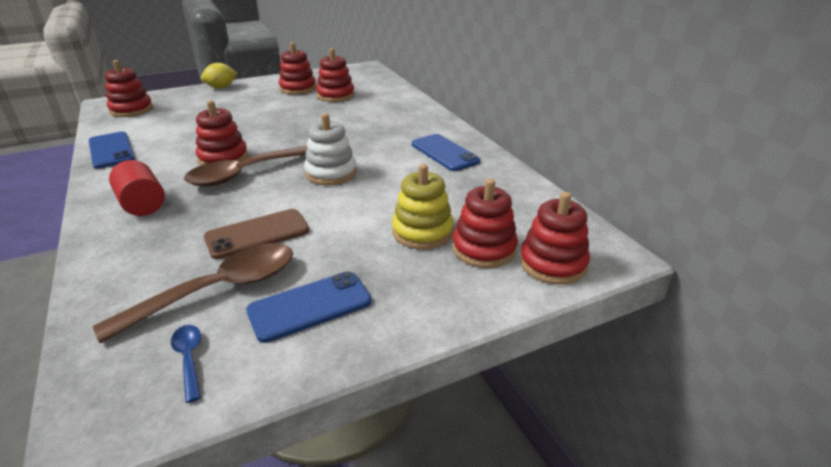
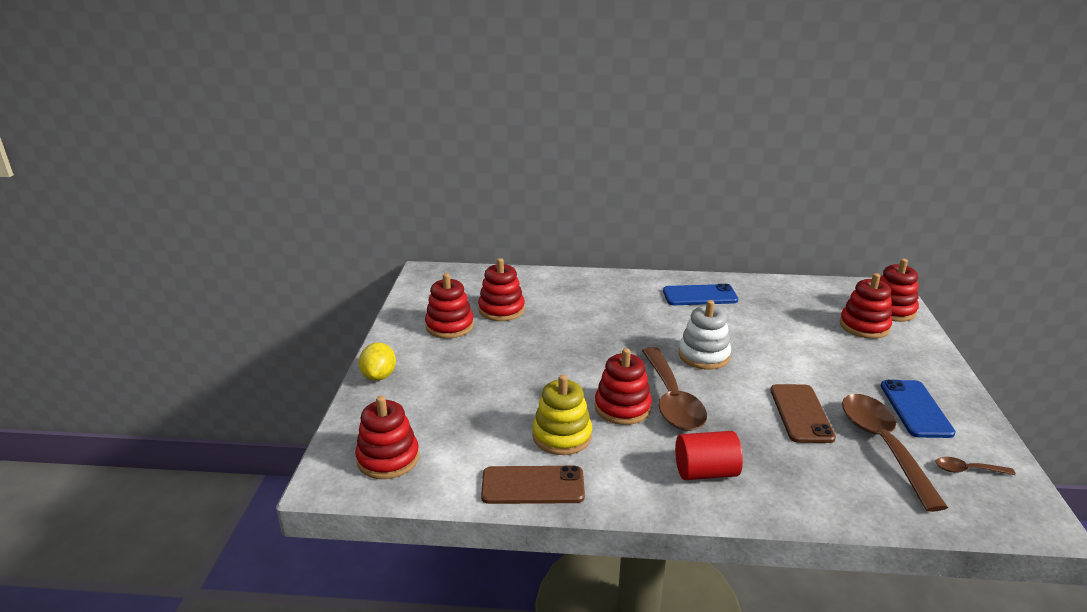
camera: 60 degrees left, 5 degrees down
blue phone [89,132,135,169] -> brown phone [481,466,585,504]
blue spoon [171,325,201,403] -> brown spoon [935,457,1016,475]
yellow stacking toy [392,164,454,249] -> yellow stacking toy moved to [532,375,592,455]

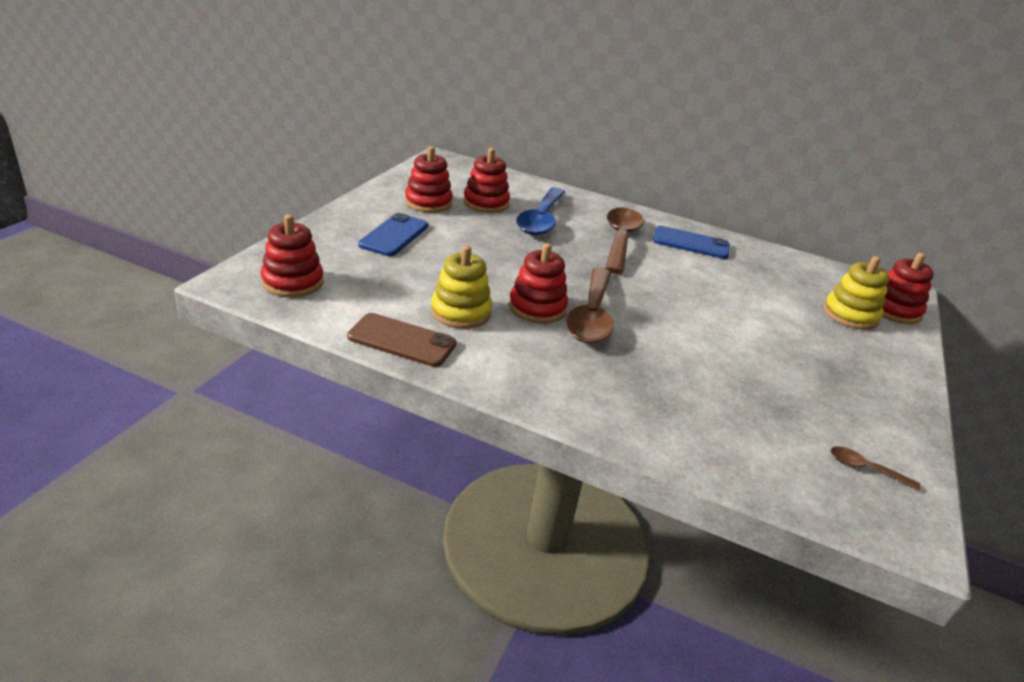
camera: 15 degrees right, 5 degrees up
yellow lemon [359,342,396,381] -> none
red cylinder [675,431,743,480] -> none
white stacking toy [679,300,731,370] -> none
brown phone [770,384,836,443] -> none
red stacking toy [840,273,892,339] -> yellow stacking toy [824,256,889,330]
brown spoon [842,394,948,512] -> brown spoon moved to [605,208,644,274]
blue phone [881,380,956,438] -> blue phone moved to [358,213,428,256]
none -> blue spoon [516,187,565,235]

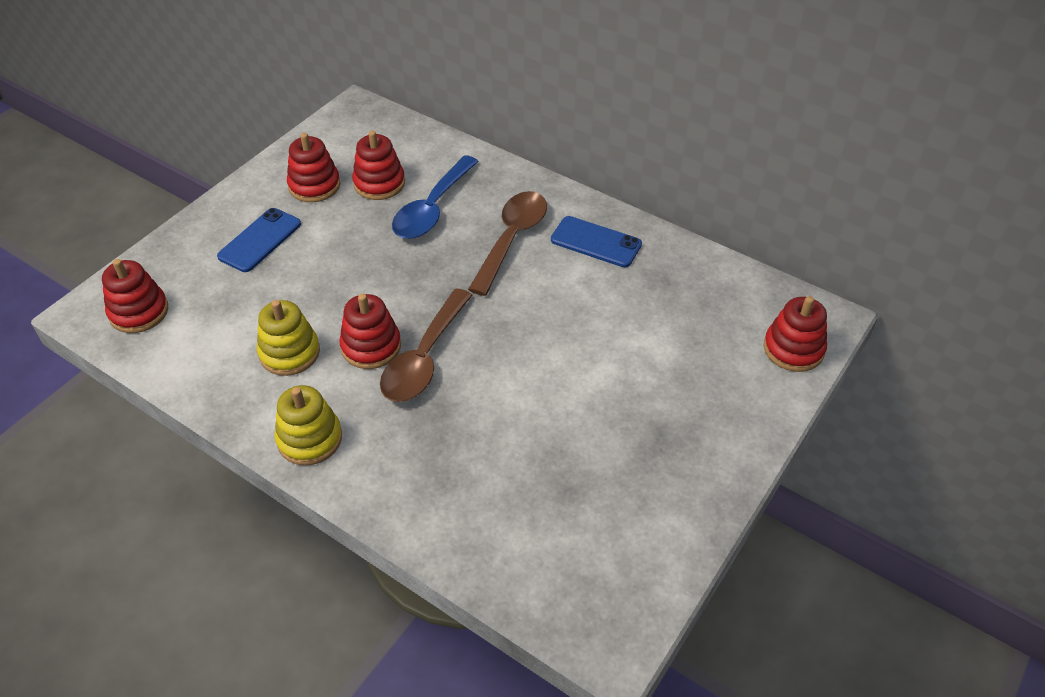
camera: 15 degrees right, 15 degrees up
brown phone [347,313,456,367] -> none
yellow stacking toy [824,256,889,330] -> yellow stacking toy moved to [275,385,342,466]
brown spoon [831,446,921,491] -> none

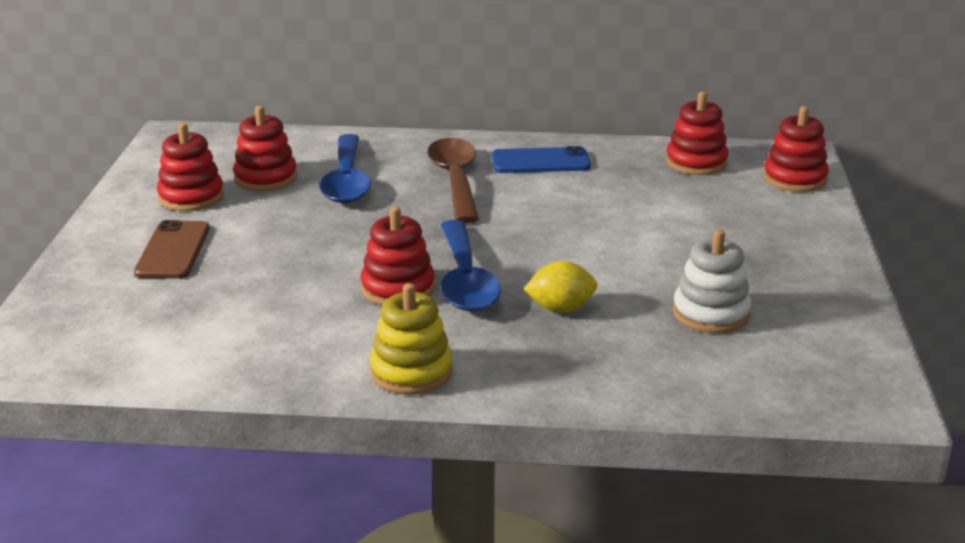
camera: 30 degrees left, 20 degrees down
red stacking toy [102,259,168,333] -> red stacking toy moved to [666,91,729,175]
blue phone [217,208,301,272] -> brown phone [134,220,210,279]
yellow stacking toy [257,300,320,376] -> none
brown spoon [380,289,472,402] -> blue spoon [441,220,501,311]
none -> yellow lemon [524,261,598,313]
none -> white stacking toy [673,229,751,333]

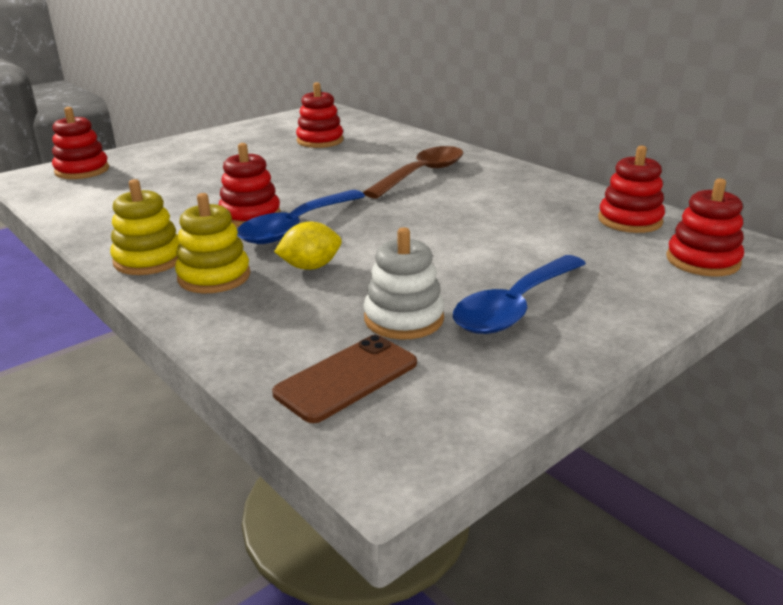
camera: 45 degrees right, 0 degrees up
brown phone [134,220,210,279] -> brown phone moved to [272,335,417,423]
red stacking toy [157,123,224,211] -> red stacking toy moved to [52,107,109,179]
blue spoon [319,134,371,203] -> blue spoon moved to [453,255,586,334]
blue phone [492,146,591,173] -> none
yellow lemon [524,261,598,313] -> yellow lemon turned 60 degrees counterclockwise [274,221,342,270]
none -> yellow stacking toy [175,193,250,293]

